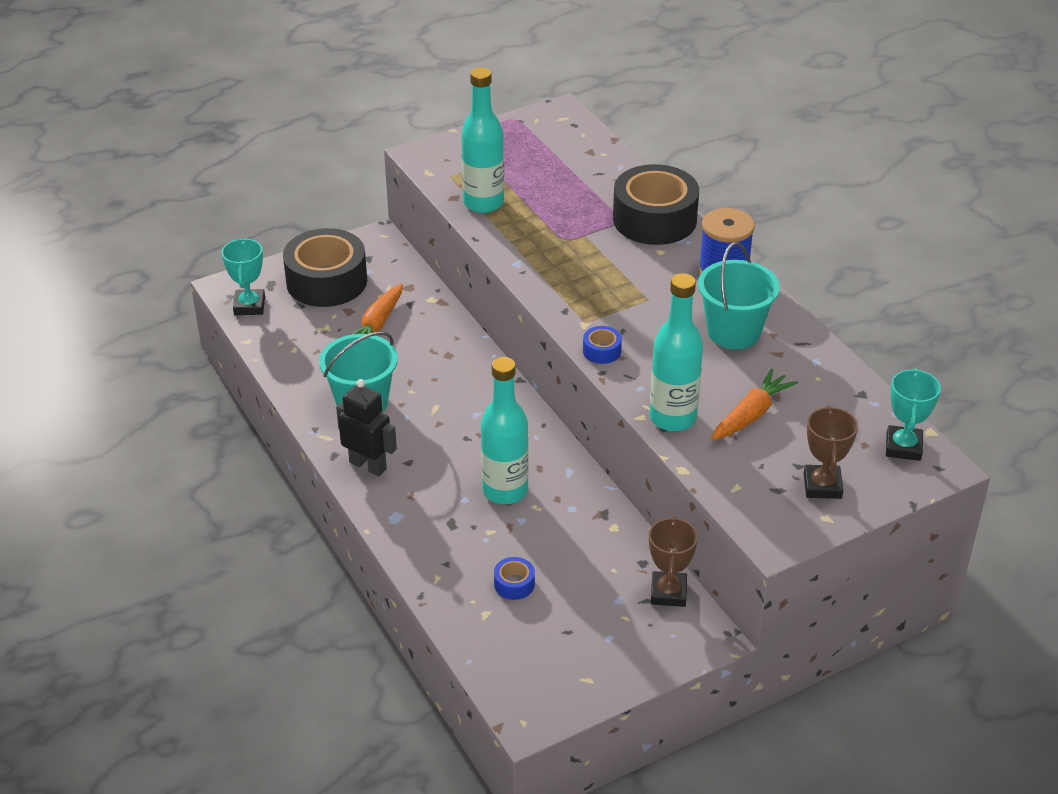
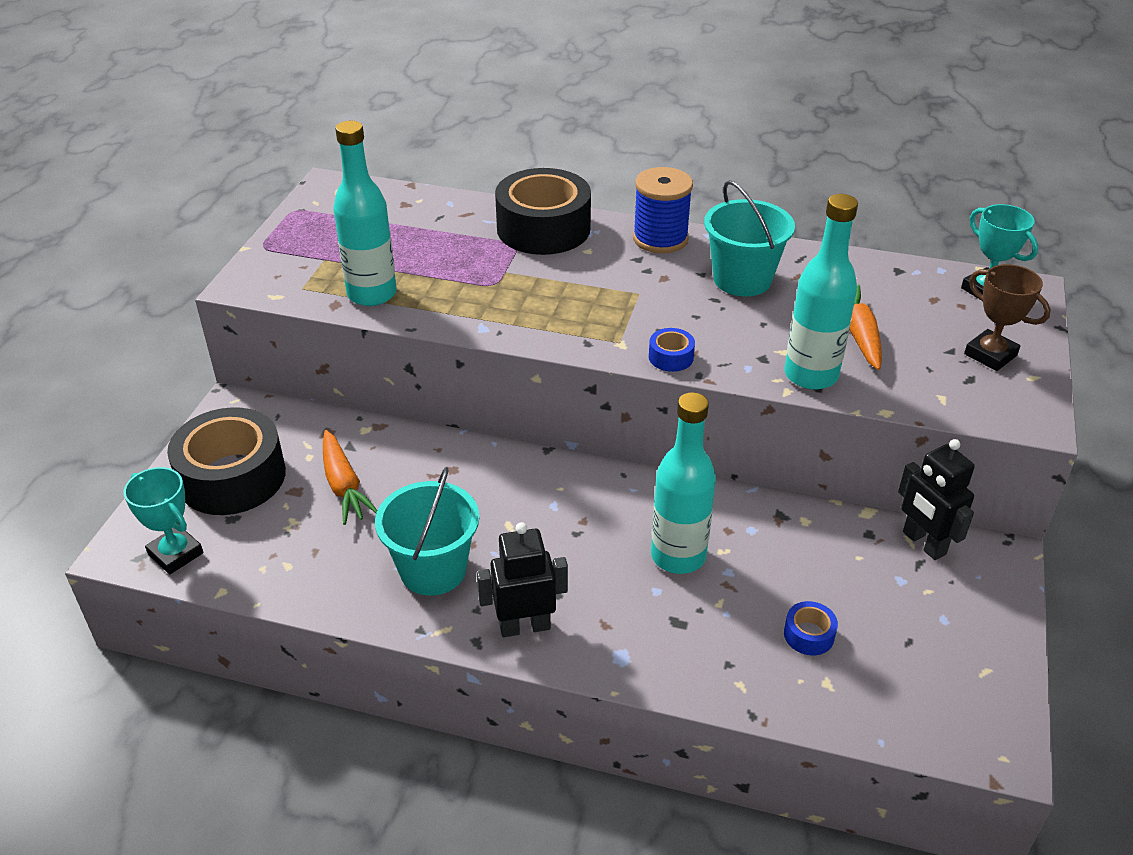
camera: 45 degrees left, 0 degrees up
brown trophy [649,516,698,607] -> black robot [898,439,975,560]

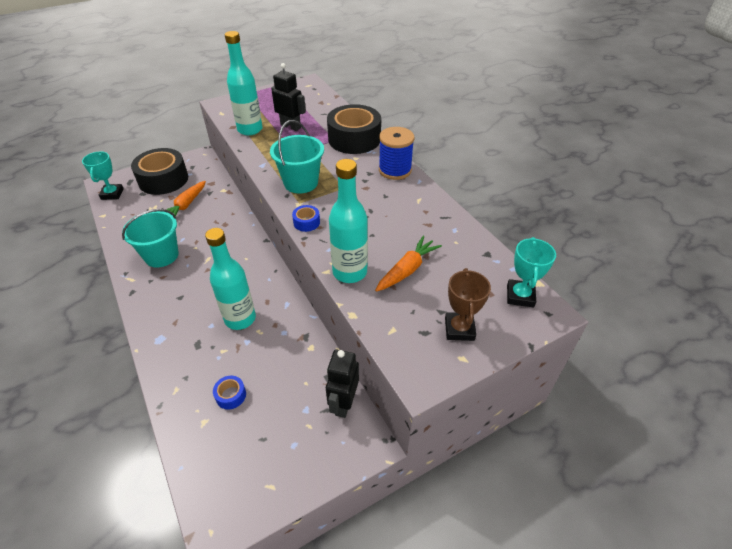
camera: 45 degrees right, 5 degrees up
black robot [477,522,568,637] -> black robot moved to [271,63,306,131]
turquoise bucket [704,180,795,296] -> turquoise bucket moved to [270,120,324,194]

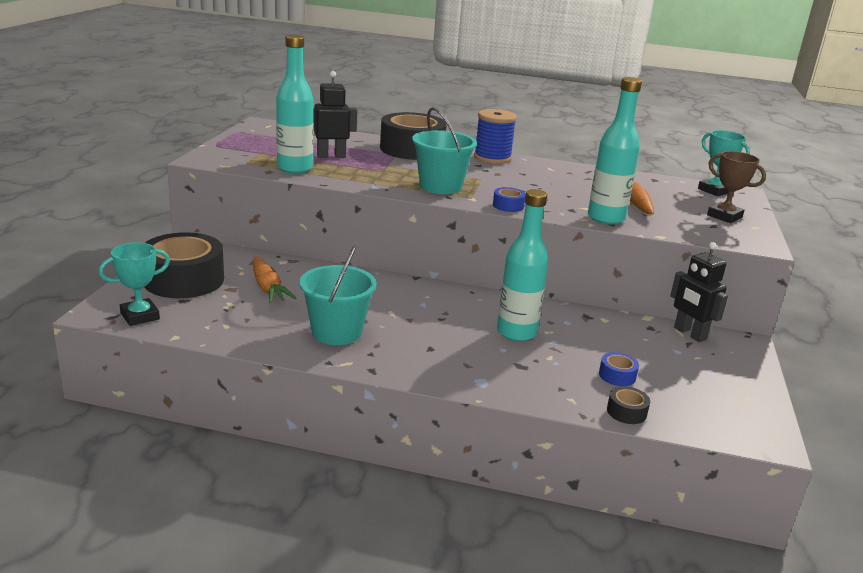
camera: 50 degrees left, 20 degrees down
turquoise trophy [82,152,124,200] -> turquoise trophy turned 75 degrees counterclockwise [99,242,170,326]
none -> black tape [607,386,650,424]

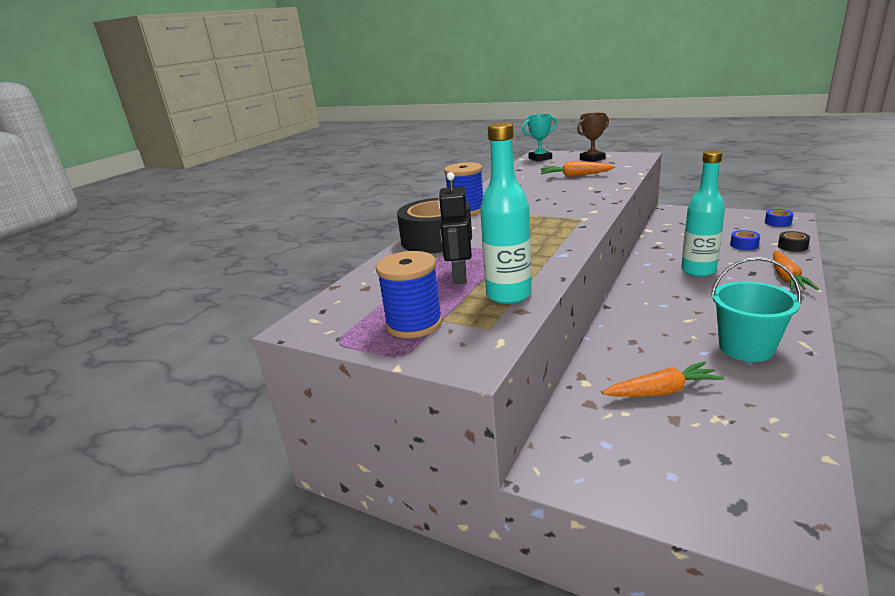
camera: 70 degrees left, 0 degrees up
turquoise trophy [99,242,170,326] -> none
black tape [145,232,224,298] -> none
turquoise bucket [412,107,477,194] -> none
blue tape [493,187,526,212] -> blue tape moved to [765,209,794,227]
turquoise bottle [588,77,642,225] -> none
black robot [670,242,728,342] -> none
none -> blue spool [376,251,443,338]
none -> orange carrot [773,251,819,290]

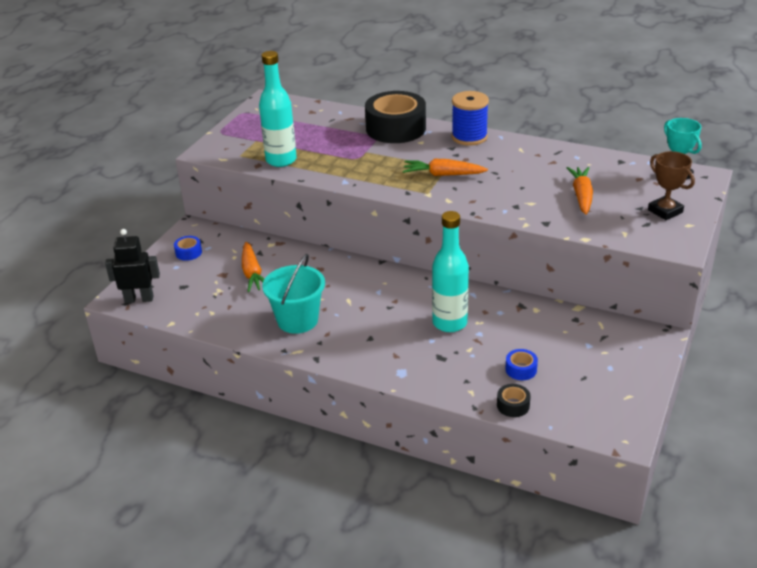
camera: 85 degrees right, 10 degrees up
blue spool [376,251,443,338] -> none
black robot [438,172,472,284] -> black robot moved to [105,229,160,303]
blue tape [765,209,794,227] -> blue tape moved to [174,236,202,261]
orange carrot [773,251,819,290] -> orange carrot moved to [403,159,488,176]

